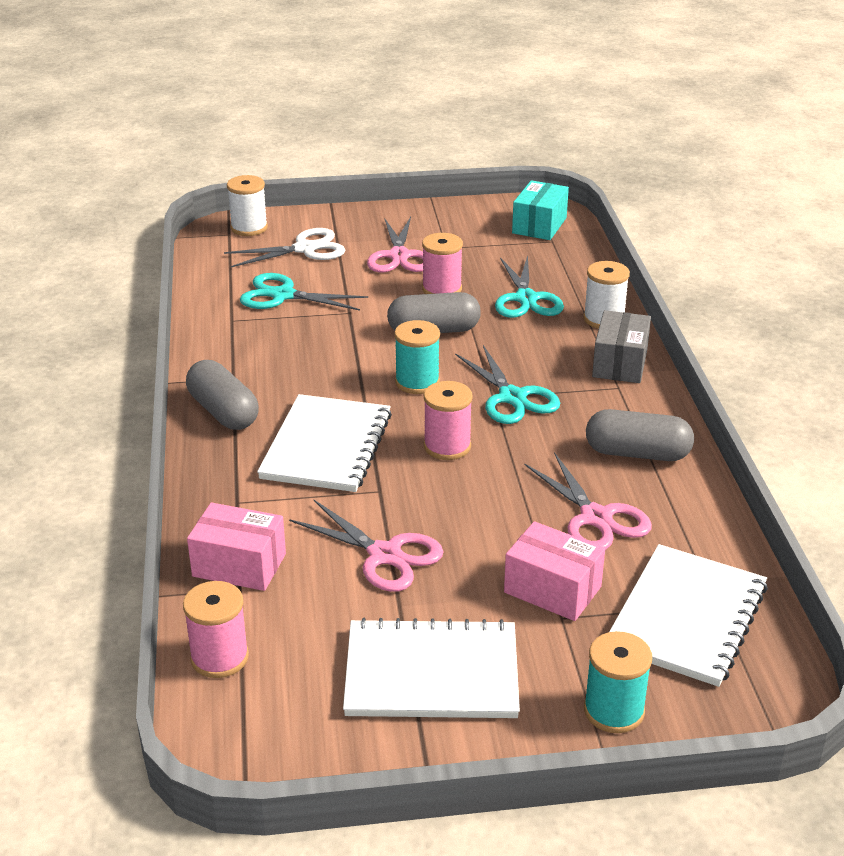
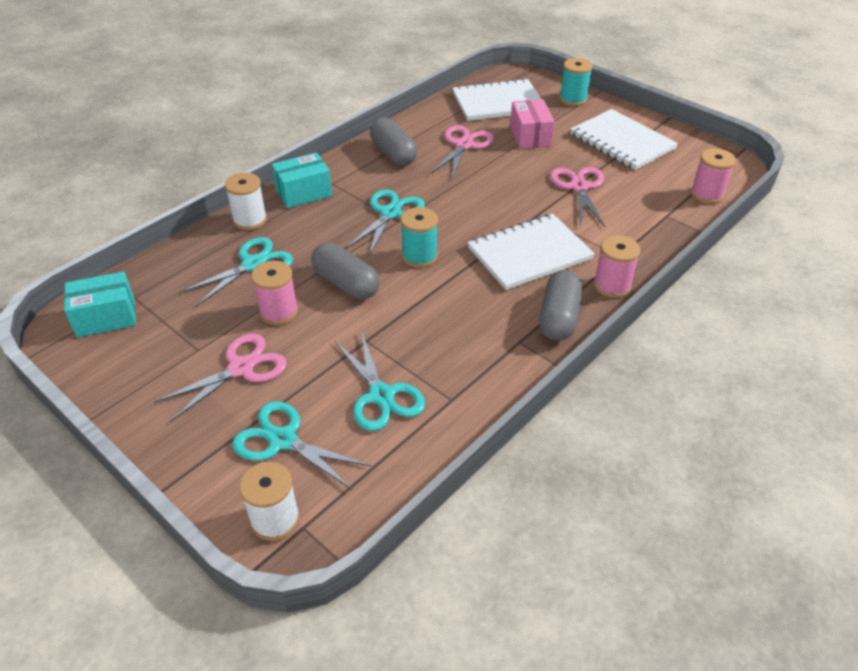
camera: 130 degrees left, 10 degrees up
pink box [187,503,286,591] -> none
white scissors [224,228,345,267] -> turquoise scissors [232,401,371,490]
pink spool [424,381,473,460] -> pink spool moved to [594,235,640,298]
grey box [592,310,651,383] -> turquoise box [272,152,332,208]

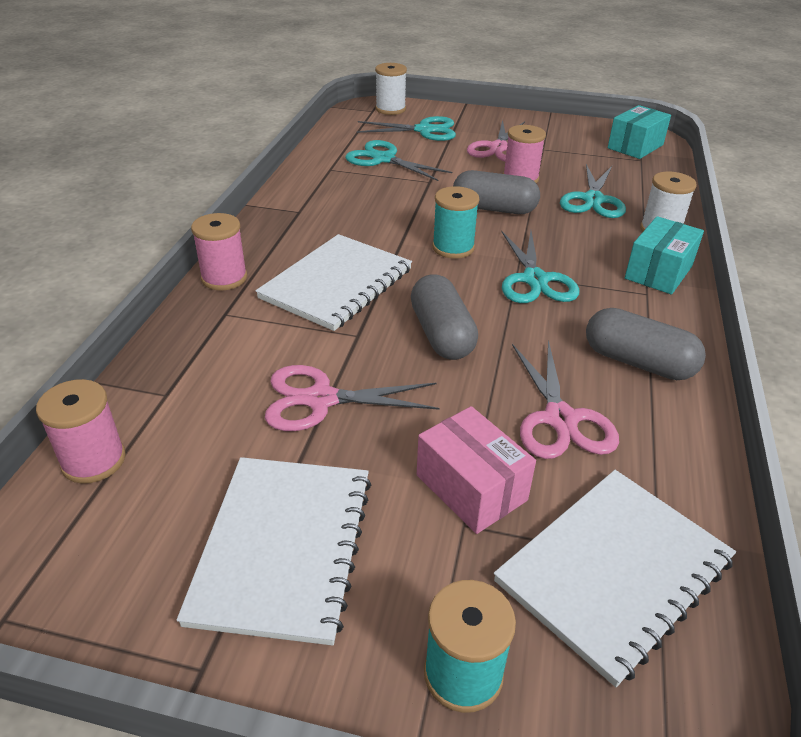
camera: 150 degrees right, 5 degrees down
grey capsule [539,270,583,341] -> grey capsule moved to [411,274,478,360]
pink scissors [550,167,605,227] -> pink scissors turned 120 degrees clockwise [265,365,439,431]
white notebook [570,109,678,170] -> white notebook turned 75 degrees clockwise [177,457,371,646]

